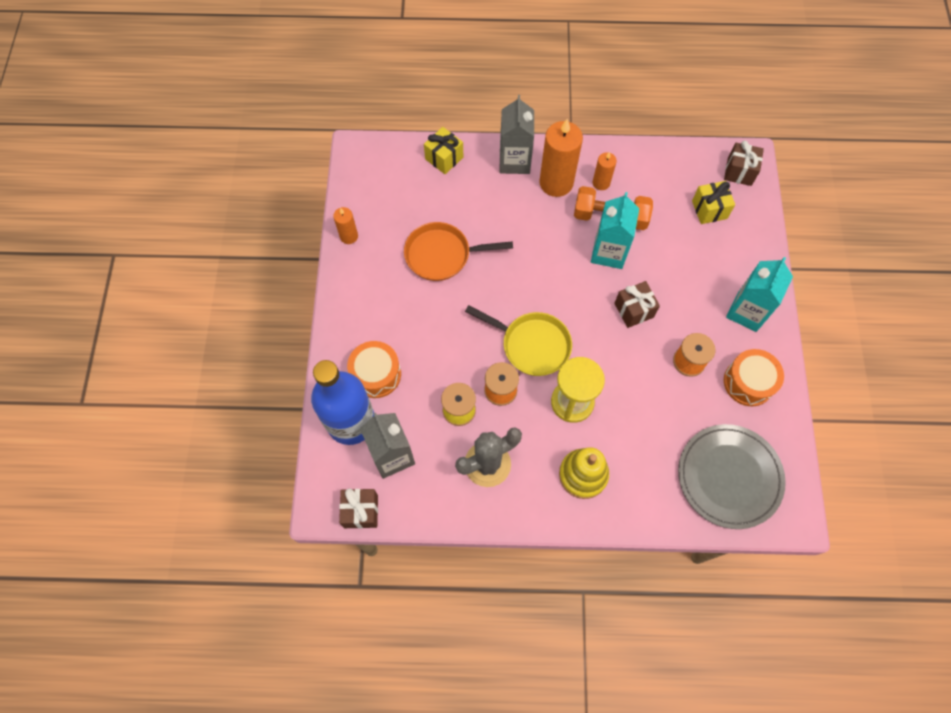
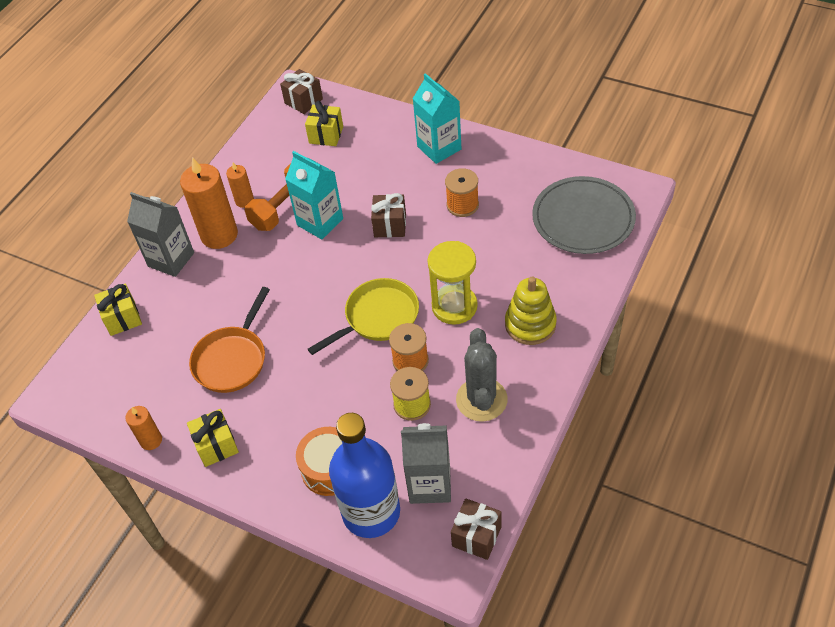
camera: 60 degrees left, 15 degrees down
orange drum [724,349,784,406] -> none
none -> yellow gift [187,409,239,467]

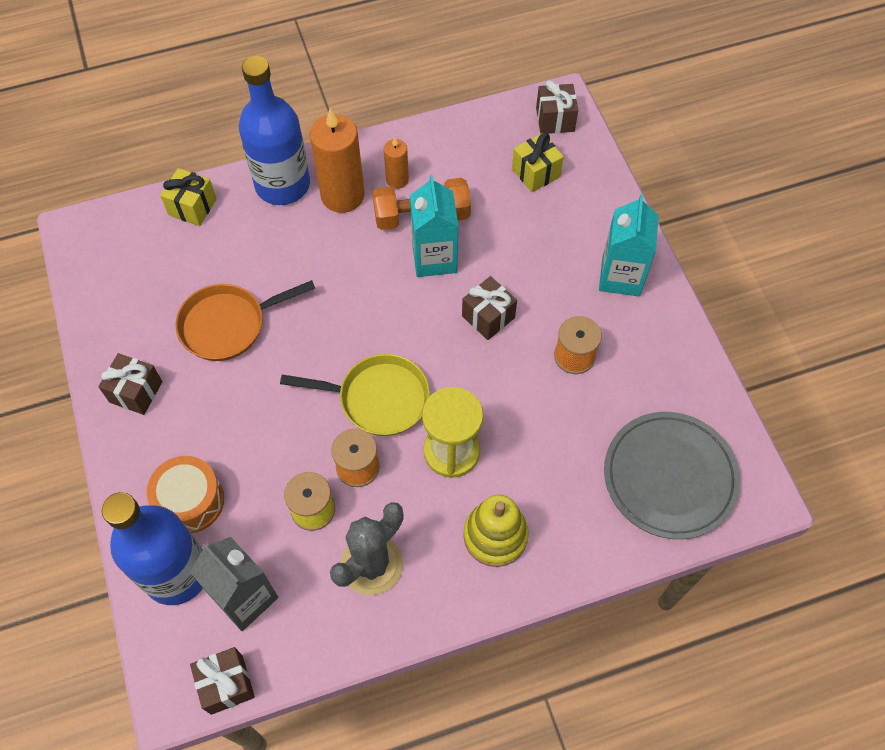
camera: 40 degrees right, 10 degrees up
orange candle [125,406,162,450] -> none
grey carton [127,192,194,277] -> blue bottle [239,56,310,205]
yellow gift [187,409,239,467] -> brown gift [98,353,162,415]

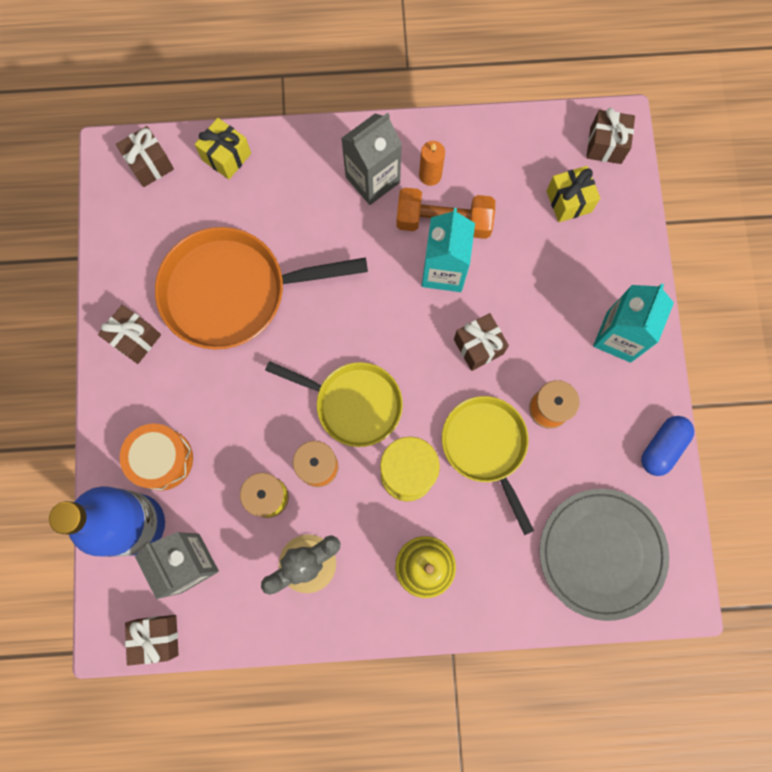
camera: 15 degrees right, 15 degrees up
orange pan [176,280,315,361] -> orange pan [155,227,368,350], size x1.52
blue bottle [239,56,310,205] -> none
orange candle [310,109,365,213] -> grey carton [341,113,402,205]
none -> brown gift [116,126,174,187]
none -> yellow pan [442,396,534,535]
none -> blue capsule [641,416,694,476]

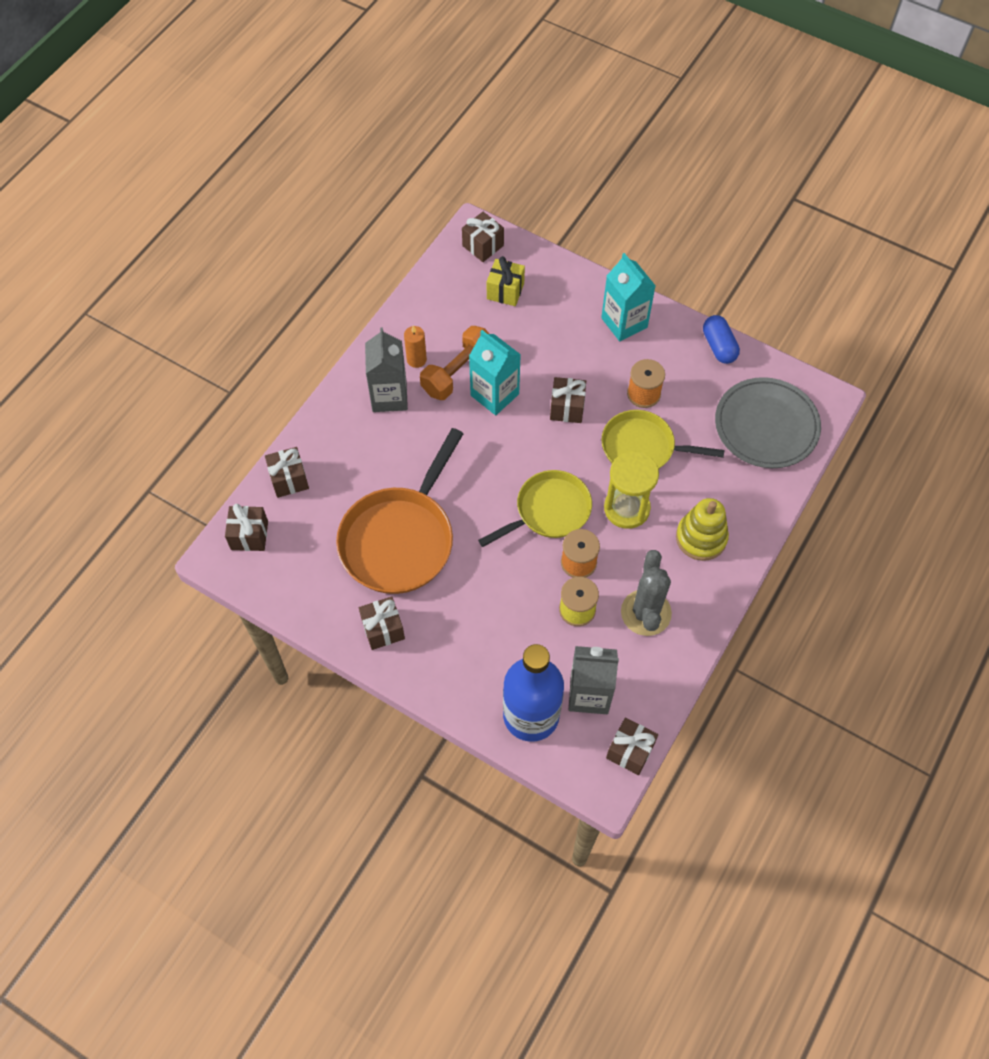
camera: 55 degrees left, 15 degrees down
orange drum [120,424,193,491] -> none
yellow gift [195,118,251,179] -> brown gift [265,447,309,498]

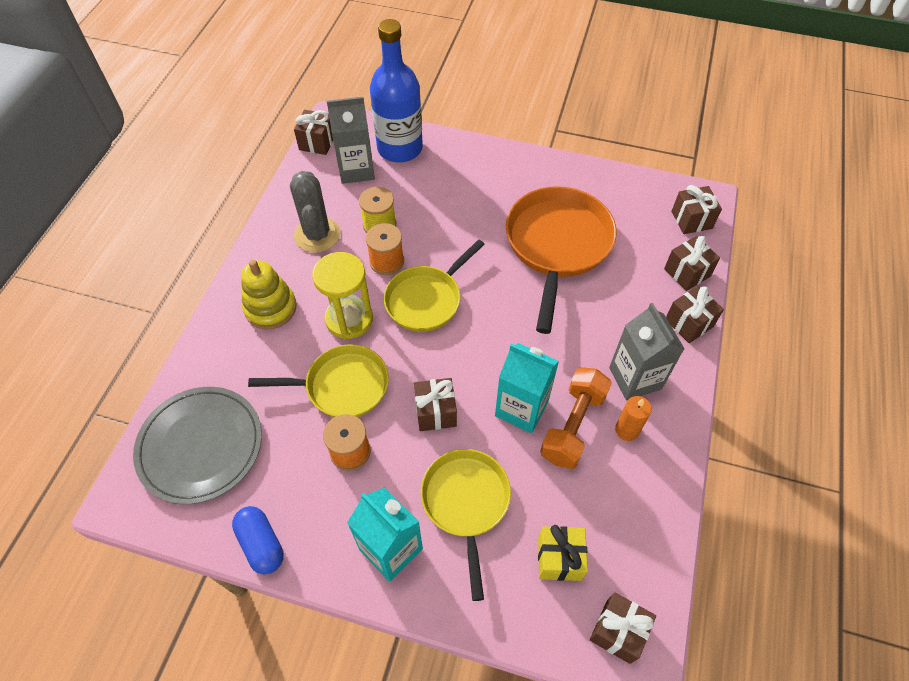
camera: 165 degrees right, 5 degrees down
brown gift [359,597,405,650] -> brown gift moved to [666,286,724,343]
none -> yellow pan [421,449,511,601]

